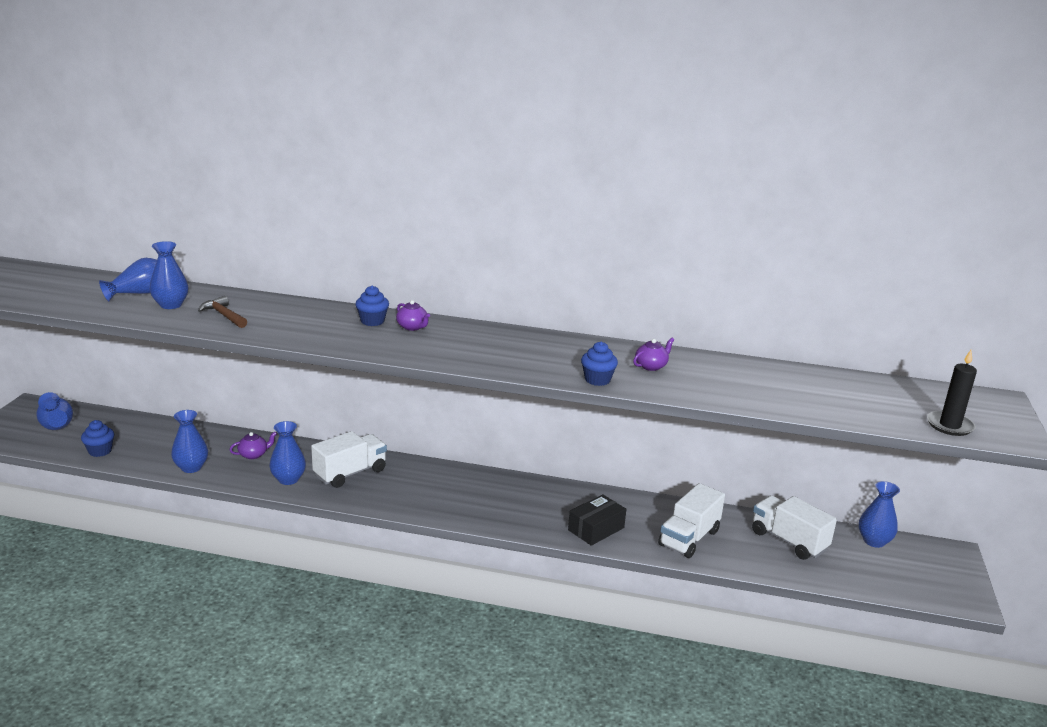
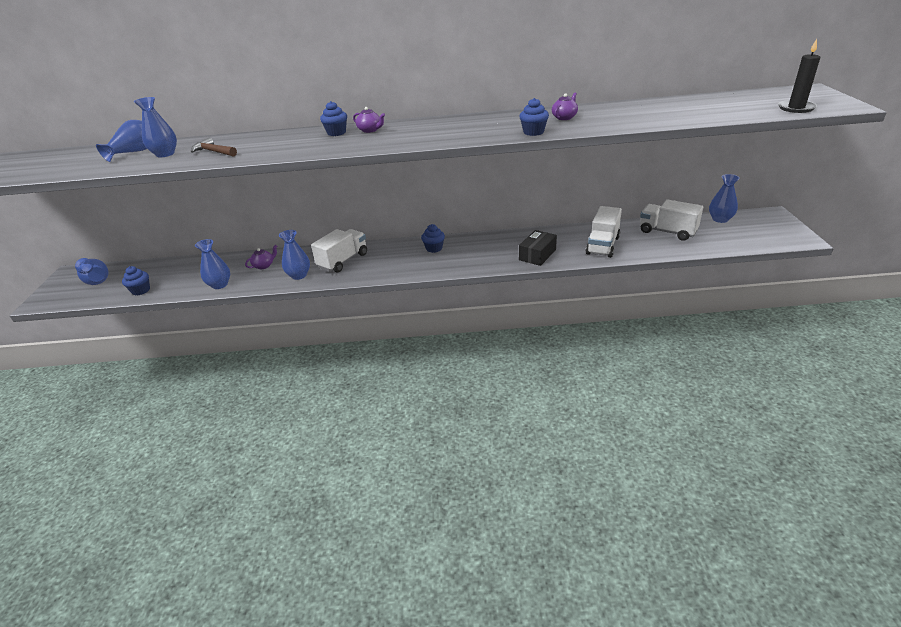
camera: 10 degrees left, 10 degrees up
none -> blue cupcake [421,224,445,253]

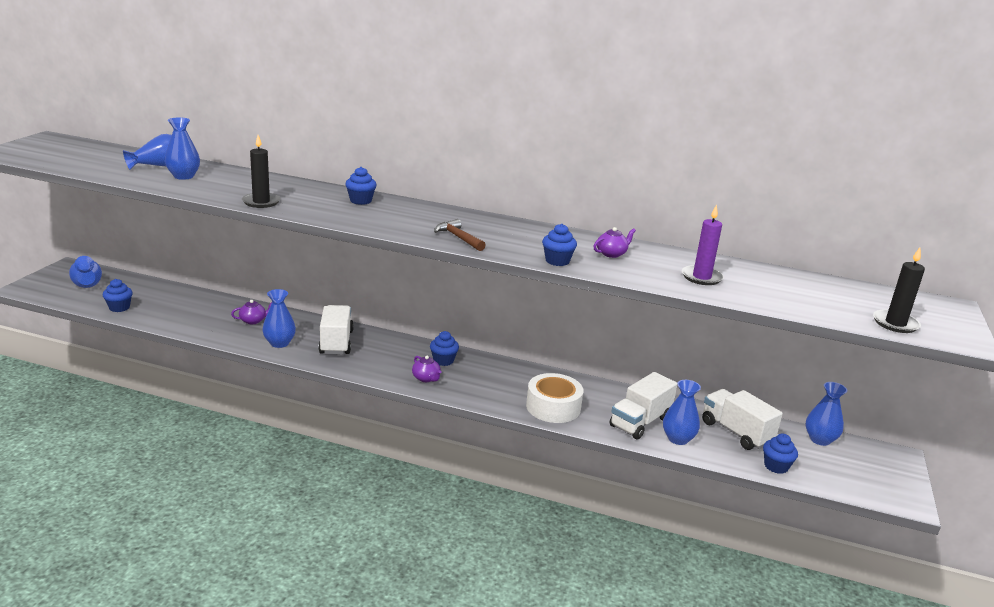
camera: 15 degrees right, 10 degrees down
brown hammer [191,138,237,157] -> brown hammer moved to [434,219,486,251]
blue vase [195,239,230,289] -> blue vase moved to [663,380,701,445]
white truck [311,229,367,273] -> white truck turned 60 degrees counterclockwise [318,305,354,355]
purple teapot [353,107,385,133] -> purple teapot moved to [412,356,442,382]
black box [519,230,557,266] -> white tape [526,373,583,423]
none -> black candle [242,135,281,208]
none -> purple candle [682,204,724,285]
none -> blue cupcake [763,434,798,474]

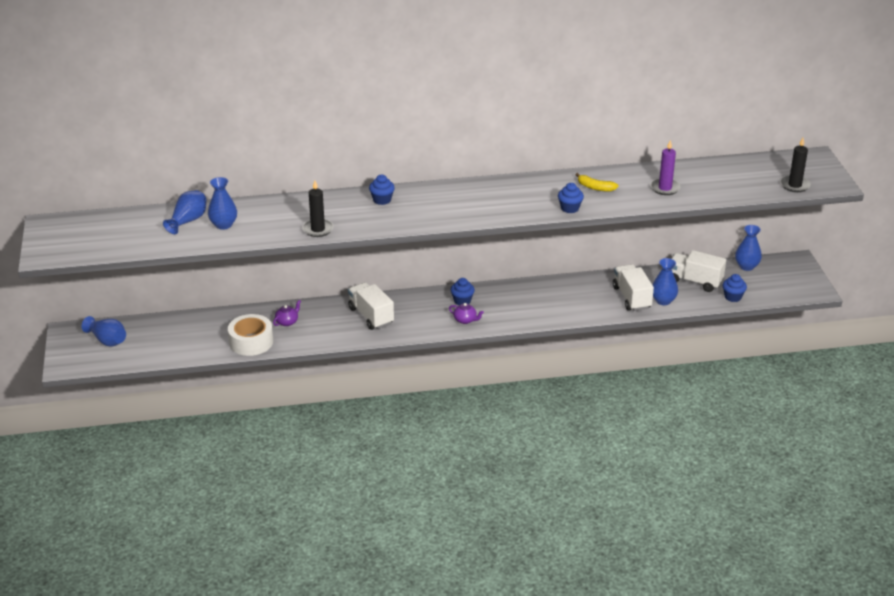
camera: 25 degrees left, 10 degrees up
blue cupcake [103,279,133,312] -> none
blue vase [262,289,296,348] -> none
brown hammer [434,219,486,251] -> none
white tape [526,373,583,423] -> white tape moved to [228,314,273,356]
purple teapot [594,227,636,258] -> yellow banana [575,173,618,192]
white truck [610,372,677,440] -> white truck turned 150 degrees clockwise [613,264,654,311]

